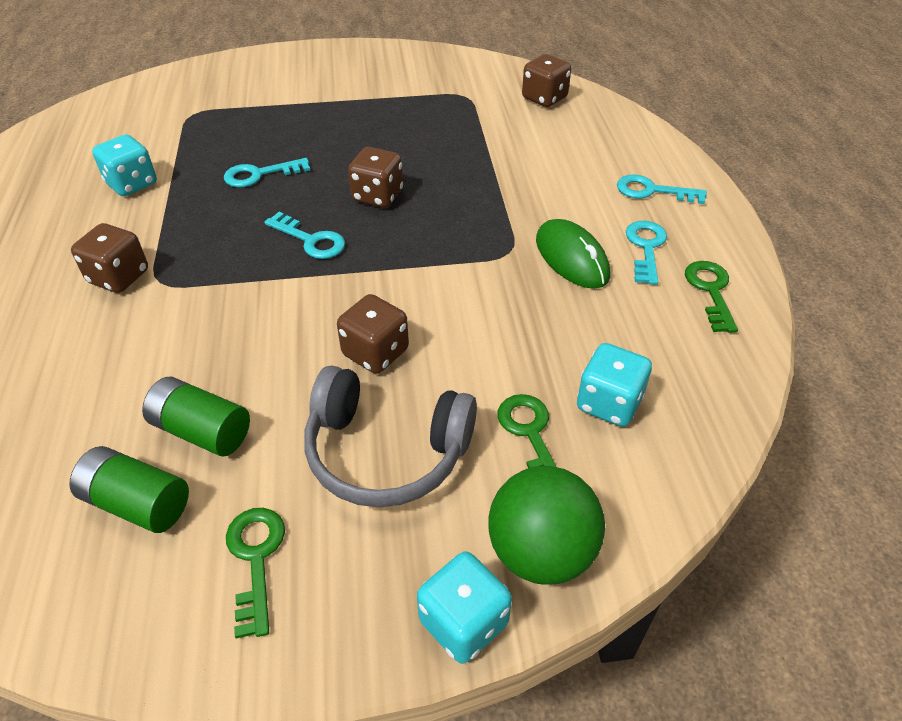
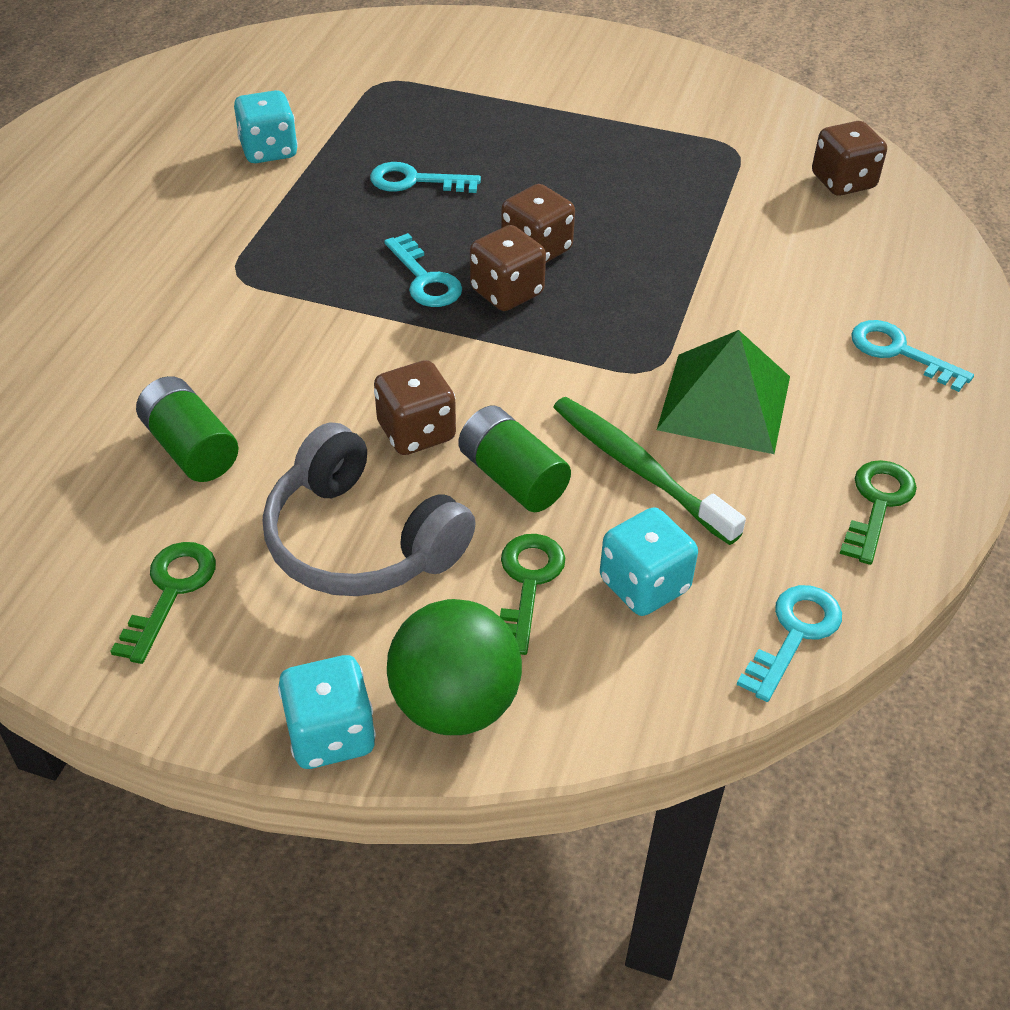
camera: 25 degrees right, 0 degrees up
green battery [70,446,189,533] -> green battery moved to [458,406,571,512]
brown dice [71,223,148,293] -> brown dice moved to [470,225,546,311]
green mouse [536,219,610,289] -> green pyramid [657,330,790,454]
turquoise key [626,221,667,285] -> turquoise key moved to [736,585,842,702]
none -> green toothbrush [553,397,746,545]

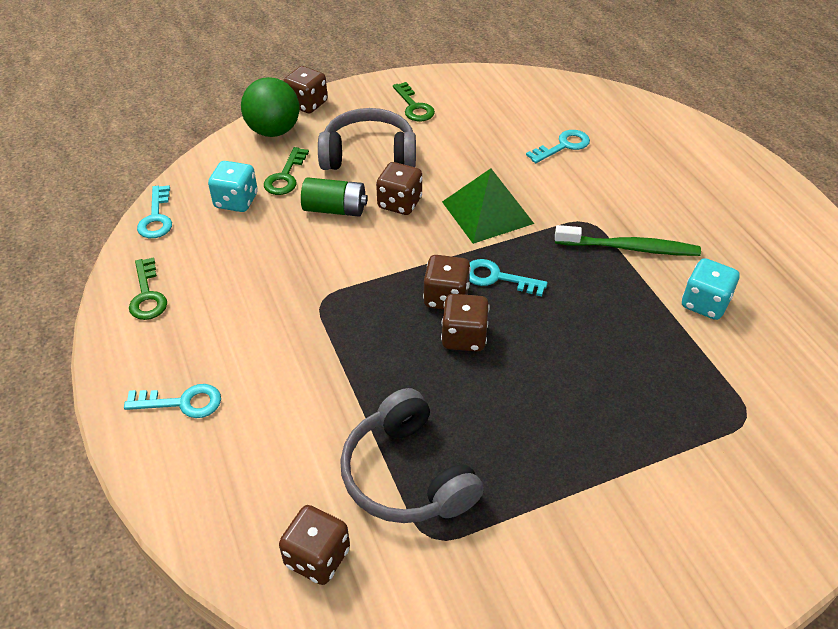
camera: 140 degrees right, 0 degrees up
green battery [136,376,239,482] -> none
turquoise dice [278,655,376,769] -> brown dice [284,66,328,113]
turquoise key [370,162,481,193] -> turquoise key moved to [526,130,590,163]
green key [500,534,565,655] -> green key turned 45 degrees clockwise [264,147,309,195]
green toothbrush [553,397,746,545] -> green toothbrush moved to [555,225,701,256]
green pyramid [657,330,790,454] -> green pyramid moved to [442,168,534,244]
none -> grey headphones [340,388,484,523]

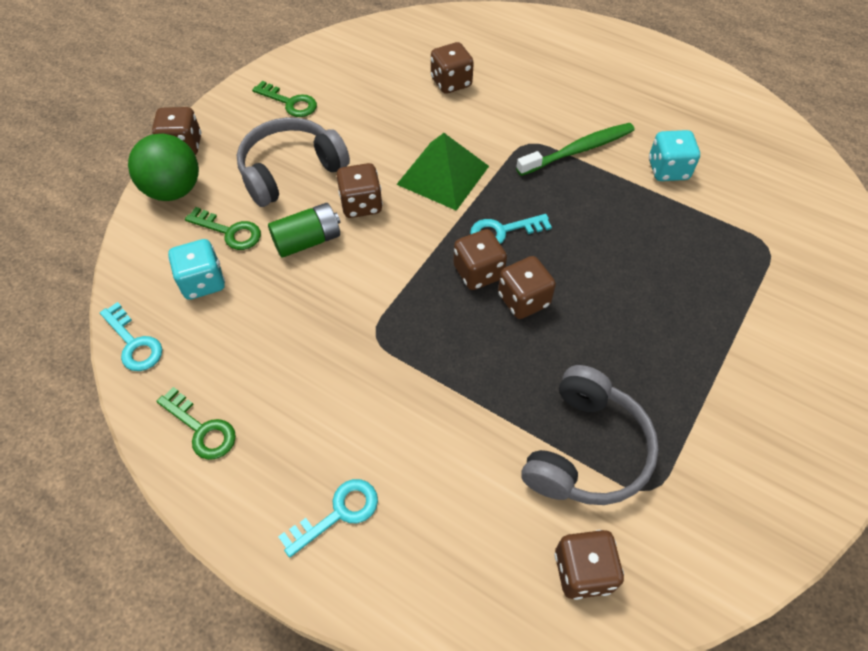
camera: 35 degrees left, 10 degrees up
green key [264,147,309,195] -> green key turned 45 degrees counterclockwise [185,207,261,250]
grey headphones [340,388,484,523] -> grey headphones turned 90 degrees counterclockwise [521,365,659,505]
turquoise key [526,130,590,163] -> brown dice [431,42,474,94]

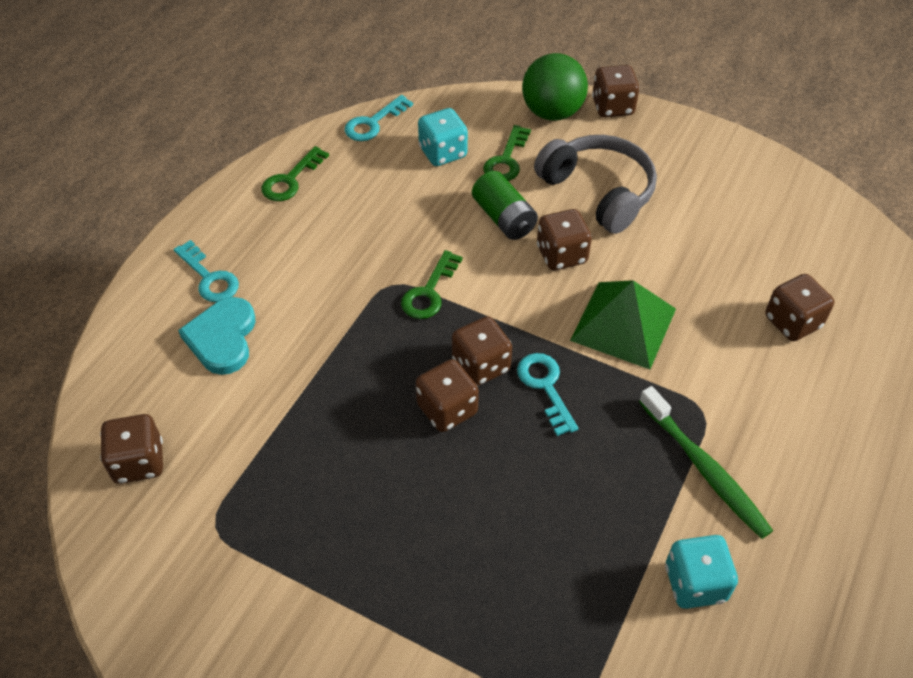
camera: 85 degrees right, 5 degrees down
green key [252,81,317,117] -> green key moved to [401,250,463,319]
grey headphones [521,365,659,505] -> none
none -> turquoise heart [178,297,256,375]

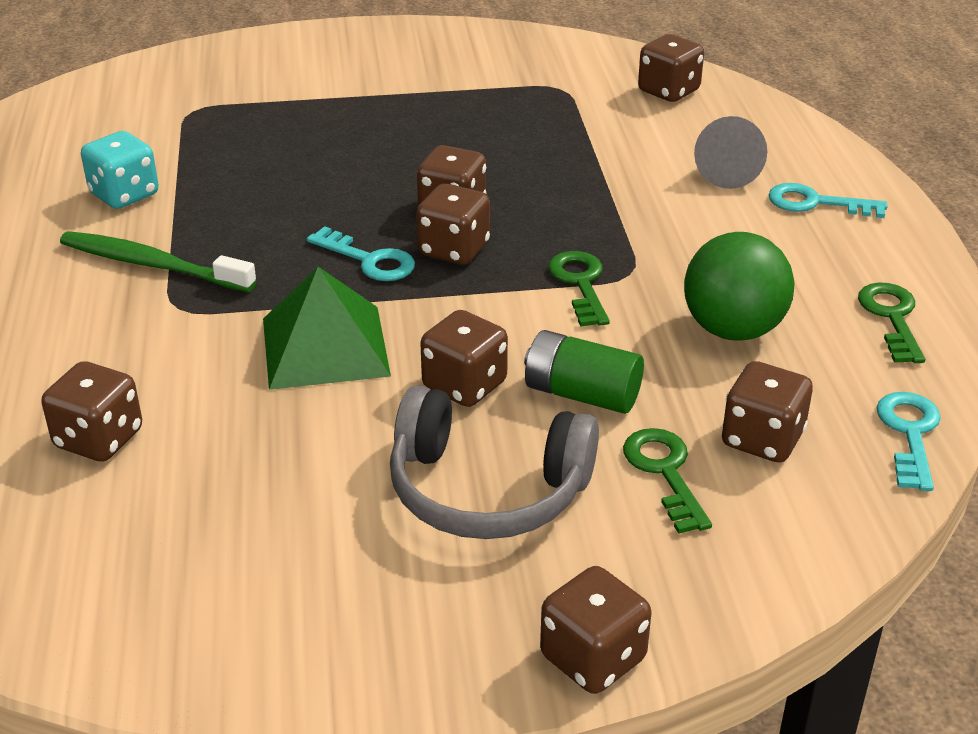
camera: 145 degrees right, 15 degrees down
turquoise heart [178,297,256,375] -> grey cone [694,116,767,189]
turquoise dice [418,108,468,166] -> brown dice [722,361,813,462]
green ball [522,53,588,121] -> green ball moved to [684,232,795,341]

